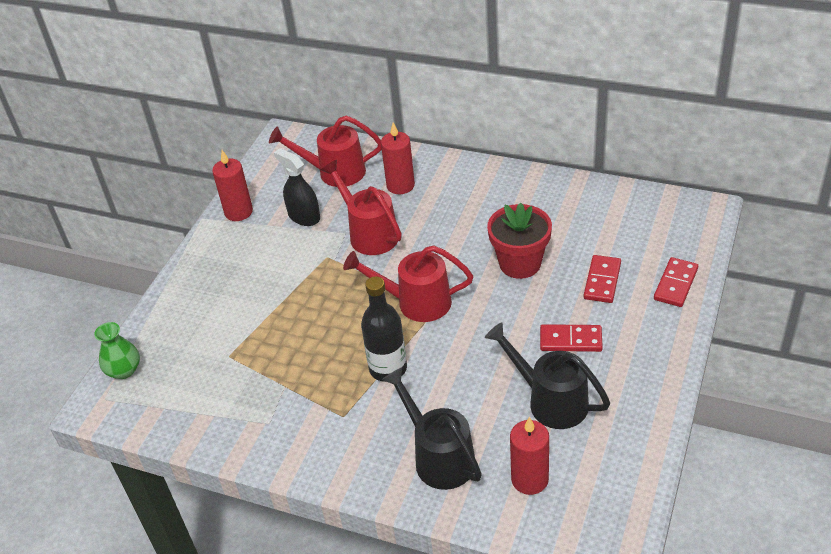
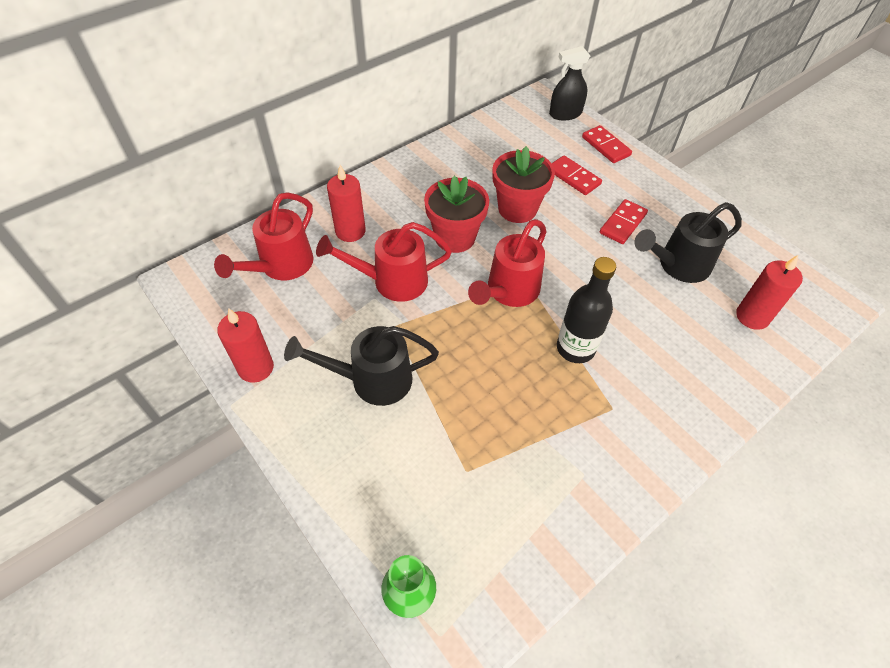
camera: 65 degrees left, 10 degrees up
black spray bottle [274,148,320,226] -> black spray bottle moved to [549,46,590,120]
black watering can [382,367,482,490] -> black watering can moved to [284,326,439,406]
none -> red flower pot [424,176,489,253]

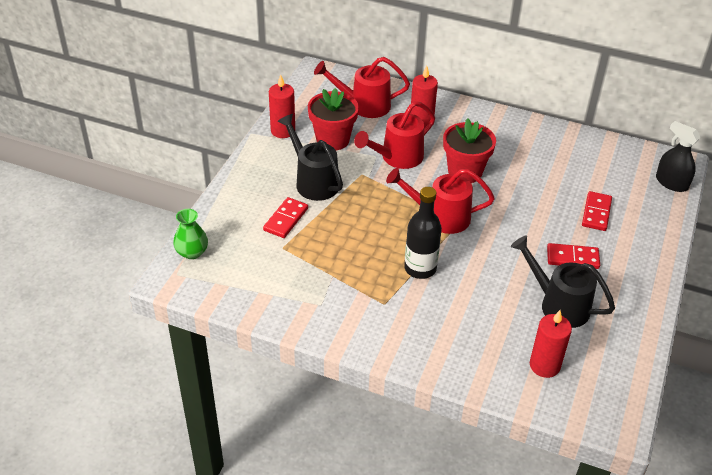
camera: 60 degrees right, 10 degrees down
red watering can [316,222,452,302] -> red watering can turned 90 degrees counterclockwise [354,101,435,169]
red flower pot [492,146,555,223] -> red flower pot moved to [308,88,359,150]
red domino [582,125,632,163] -> red domino moved to [263,197,308,238]

